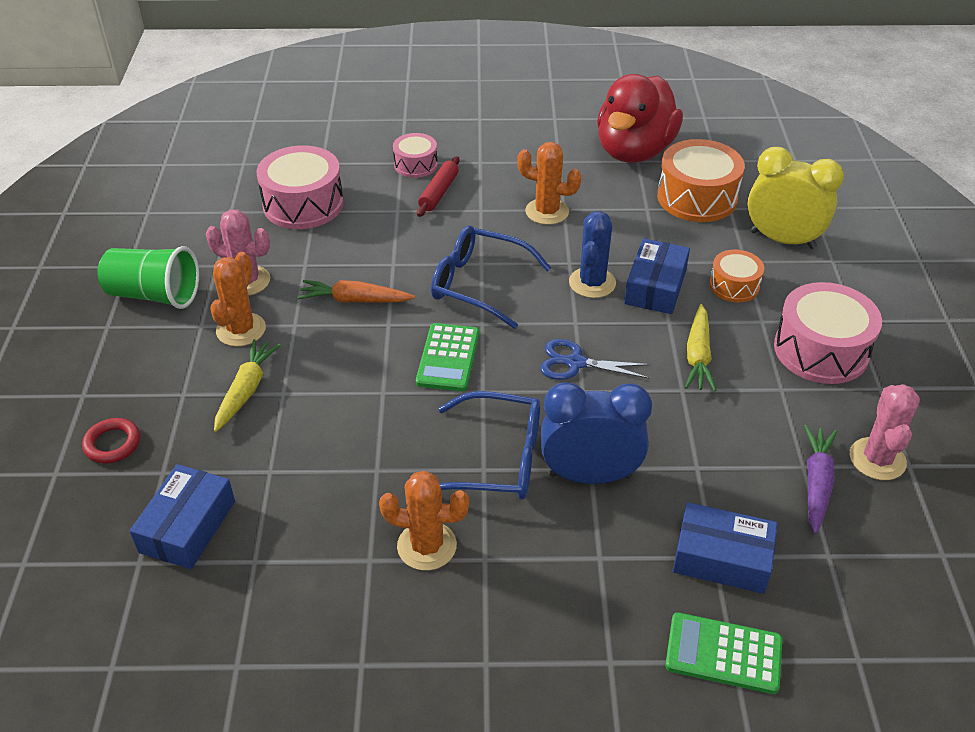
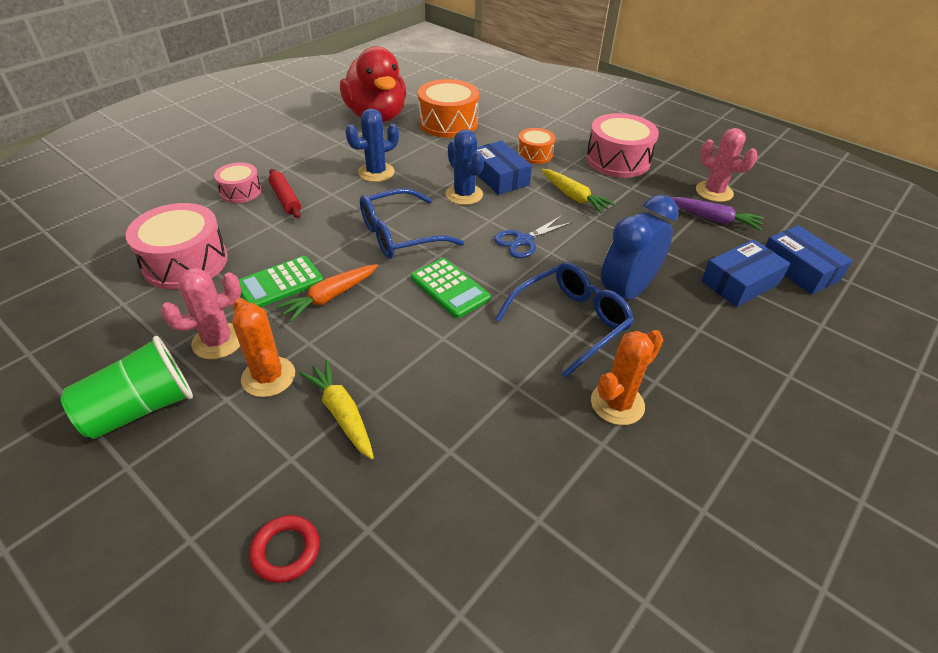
camera: 50 degrees left, 0 degrees up
blue box [130,464,235,569] -> blue box moved to [765,225,853,295]
orange cactus [517,142,582,225] -> blue cactus [345,108,399,182]
green calculator [665,612,782,694] -> green calculator moved to [238,256,323,307]
yellow clock [748,147,844,249] -> none
purple carrot [804,425,837,534] -> purple carrot turned 150 degrees clockwise [670,197,764,231]

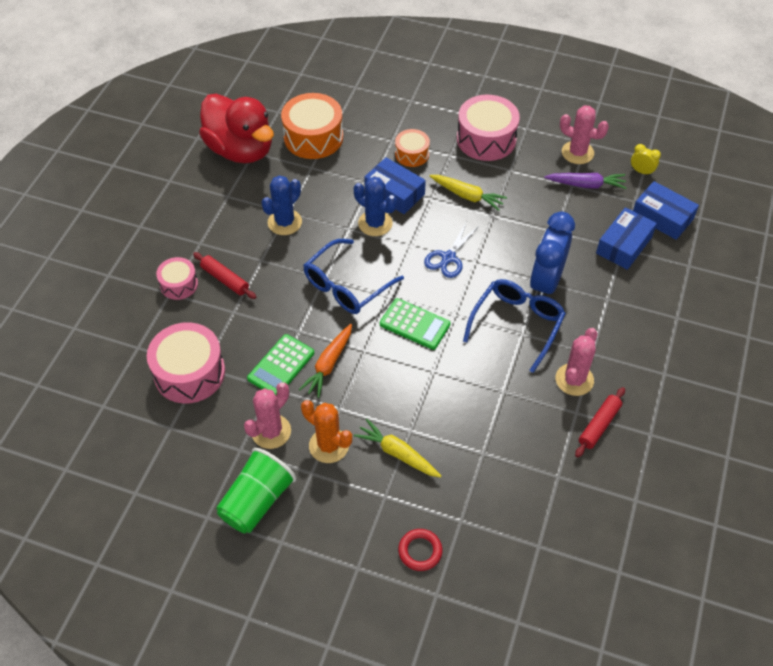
camera: 20 degrees left, 10 degrees up
orange cactus [591,330,663,425] -> pink cactus [556,328,598,396]
none -> red rolling pin [575,387,625,457]
none -> yellow clock [631,144,661,176]

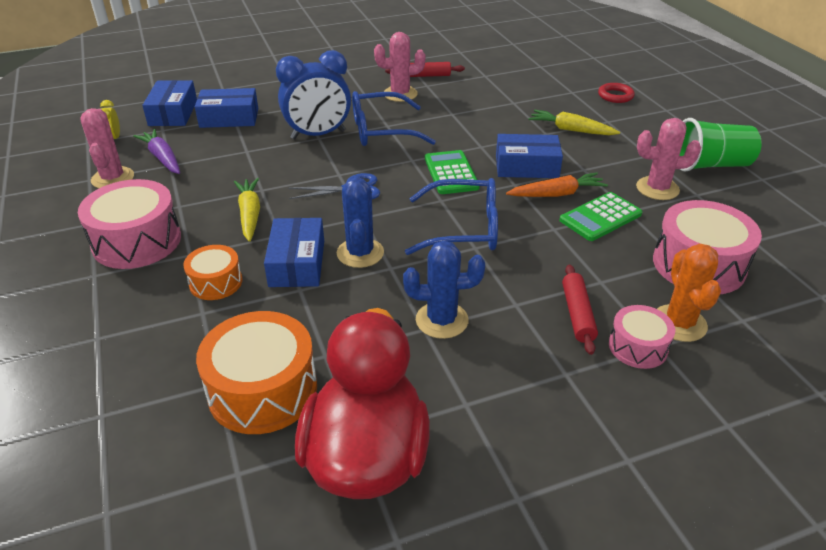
camera: 130 degrees left, 15 degrees down
green calculator [247,334,314,395] -> green calculator turned 150 degrees clockwise [559,192,642,241]
orange cactus [301,400,352,463] -> orange cactus moved to [657,244,721,342]
yellow carrot [354,419,441,478] -> yellow carrot turned 120 degrees clockwise [528,110,620,135]
none -> blue box [496,134,563,178]

